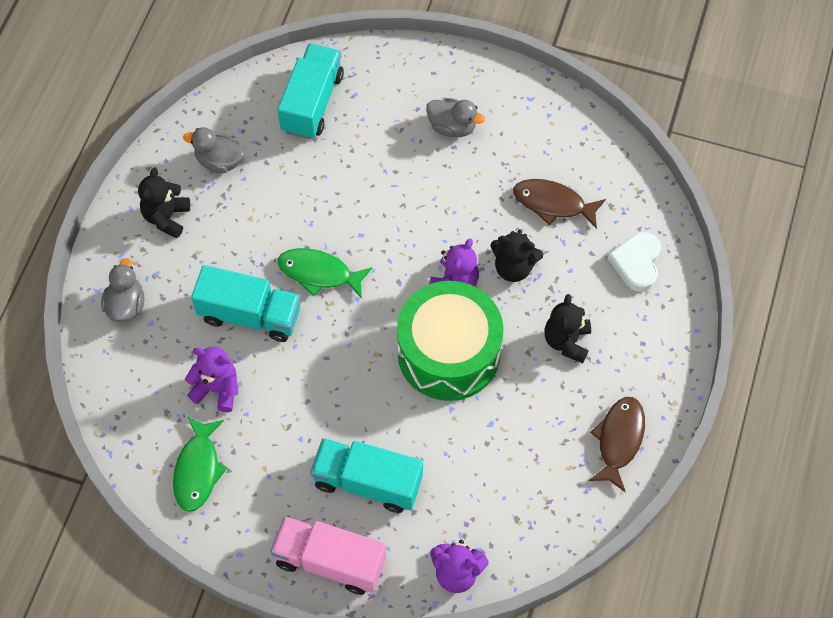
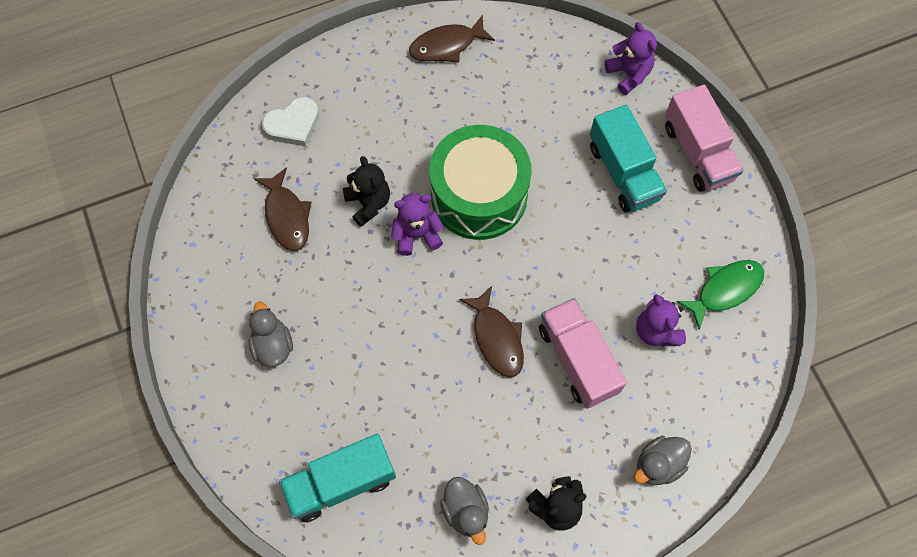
camera: 130 degrees left, 5 degrees up
turquoise truck [191,265,301,342] -> pink truck [539,298,627,409]
green fish [278,248,372,299] -> brown fish [459,286,524,377]
black teddy bear [545,294,591,363] -> none

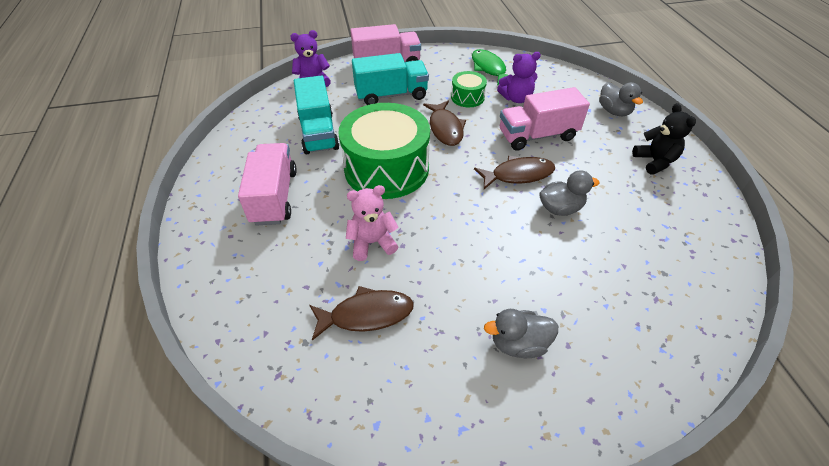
camera: 80 degrees left, 20 degrees down
white heart [262,97,319,147] -> none
turquoise truck [279,434,396,522] -> turquoise truck moved to [294,75,339,154]
black teddy bear [343,156,390,227] -> pink teddy bear [346,185,399,261]
purple teddy bear [391,193,444,256] -> none
brown fish [409,15,495,63] -> brown fish moved to [423,101,466,146]
grey duck [440,477,489,545] -> grey duck moved to [539,170,600,216]
none -> pink truck [238,143,297,226]
none -> green drum [451,71,487,107]

